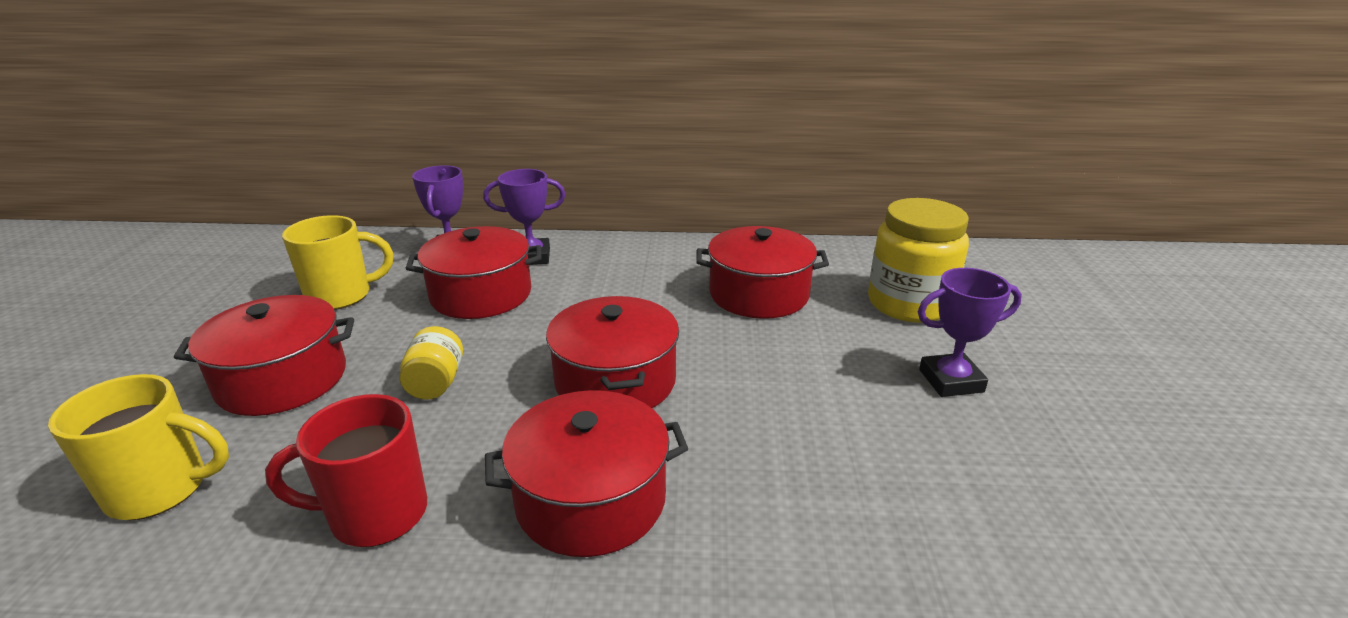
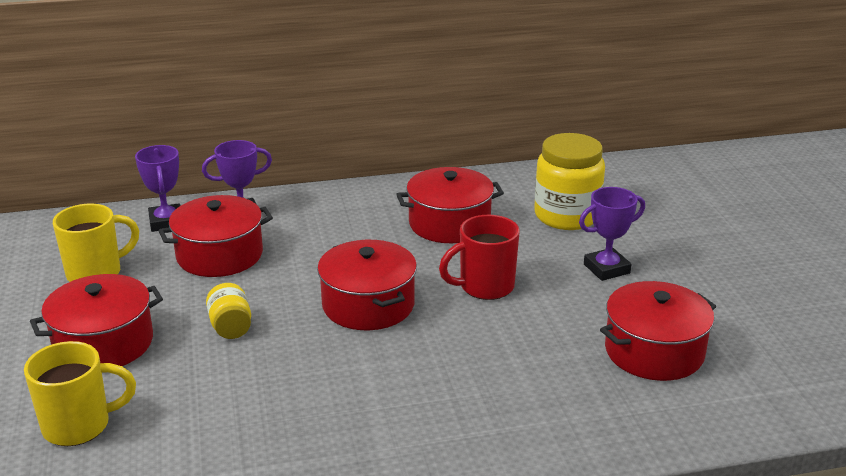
camera: 15 degrees left, 0 degrees up
red mug [265,394,427,547] -> red mug moved to [439,215,520,300]
red pot [485,390,688,557] -> red pot moved to [600,281,716,381]

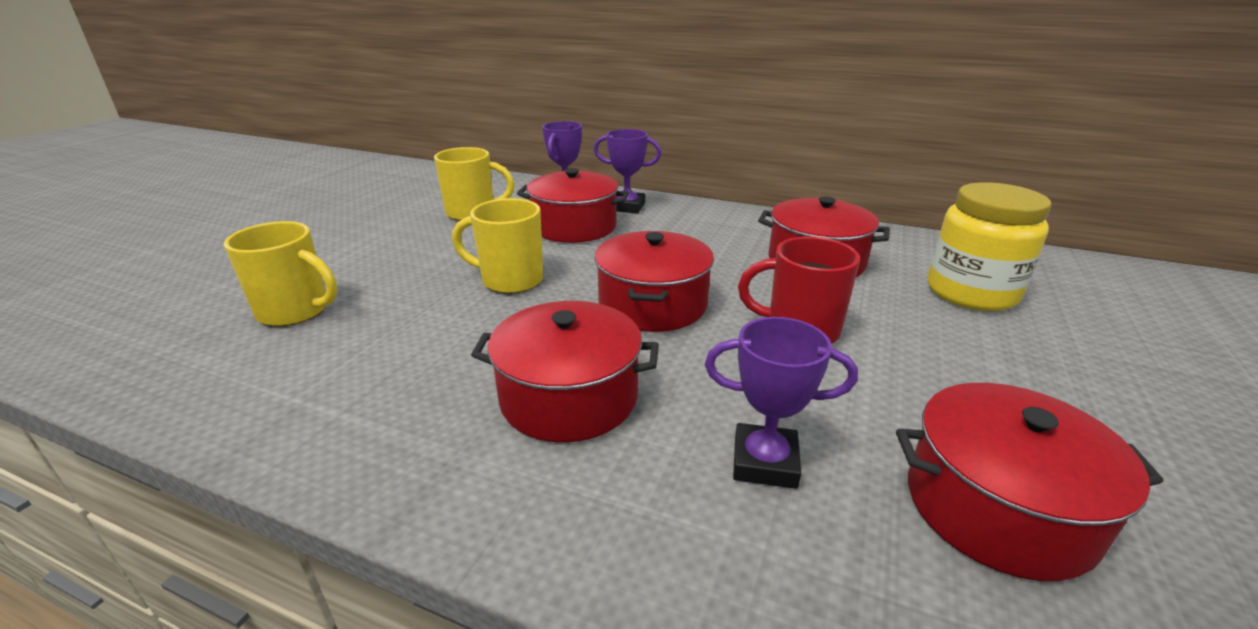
camera: 35 degrees right, 0 degrees up
red pot [30,274,163,366] -> red pot moved to [471,301,659,442]
yellow jar [206,283,251,339] -> yellow mug [452,198,543,294]
purple trophy [579,187,645,281] -> purple trophy moved to [705,317,858,489]

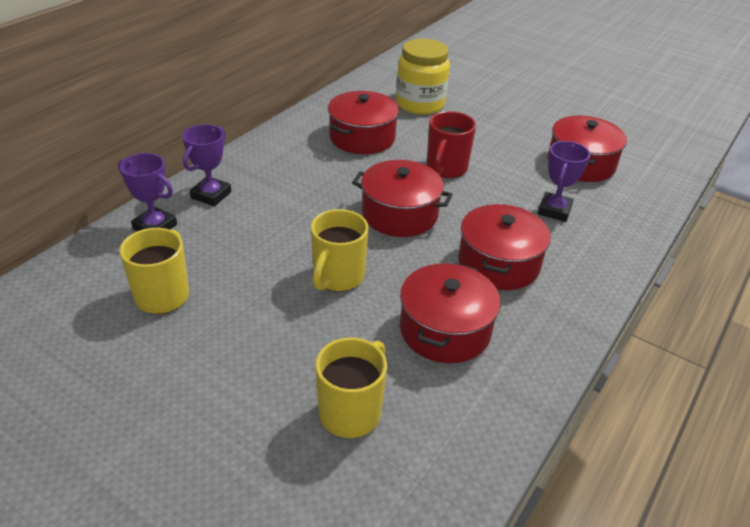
camera: 80 degrees left, 10 degrees up
red pot [517,168,629,243] -> red pot moved to [400,263,501,363]

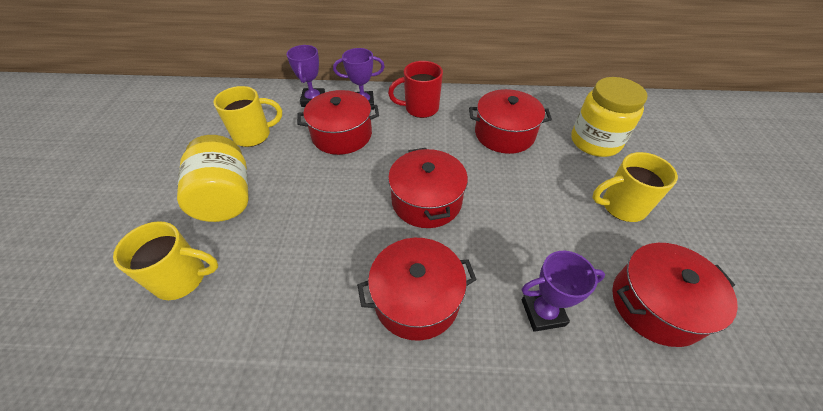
camera: 60 degrees right, 10 degrees up
yellow mug [311,209,369,292] -> yellow mug moved to [592,152,678,222]
red pot [400,263,501,363] -> red pot moved to [297,90,379,155]
red mug [427,111,476,178] -> red mug moved to [388,61,443,118]
none -> yellow jar [177,135,249,222]

